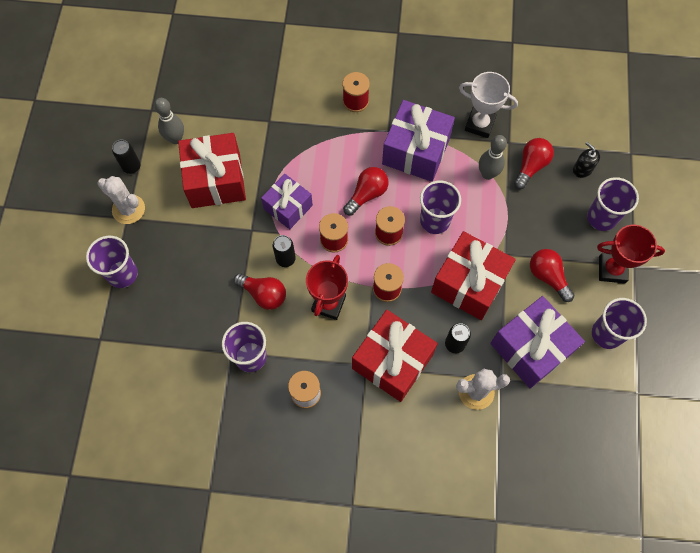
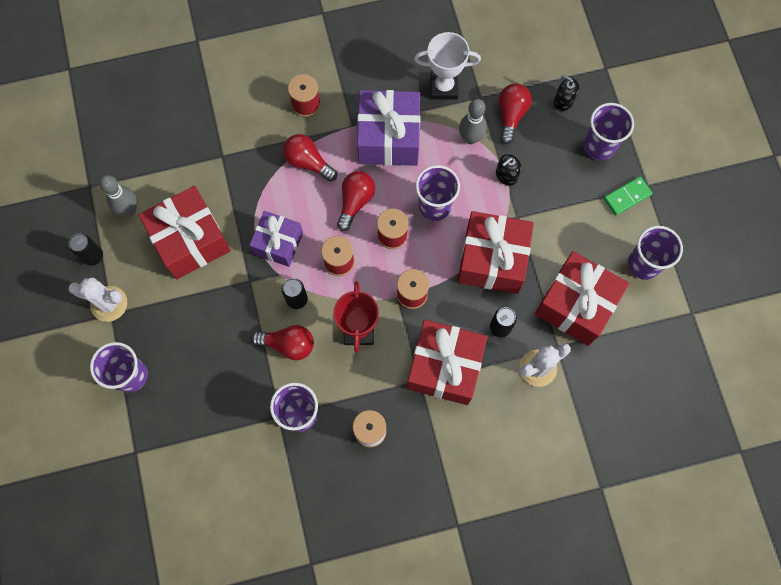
camera: 20 degrees left, 5 degrees up
purple gift [490,296,585,388] -> red gift [535,251,629,346]
red light bulb [530,249,575,302] -> red light bulb moved to [283,134,337,181]
red trophy [597,225,665,283] -> green domino [604,176,652,215]
none -> black soap dispenser [496,154,521,186]

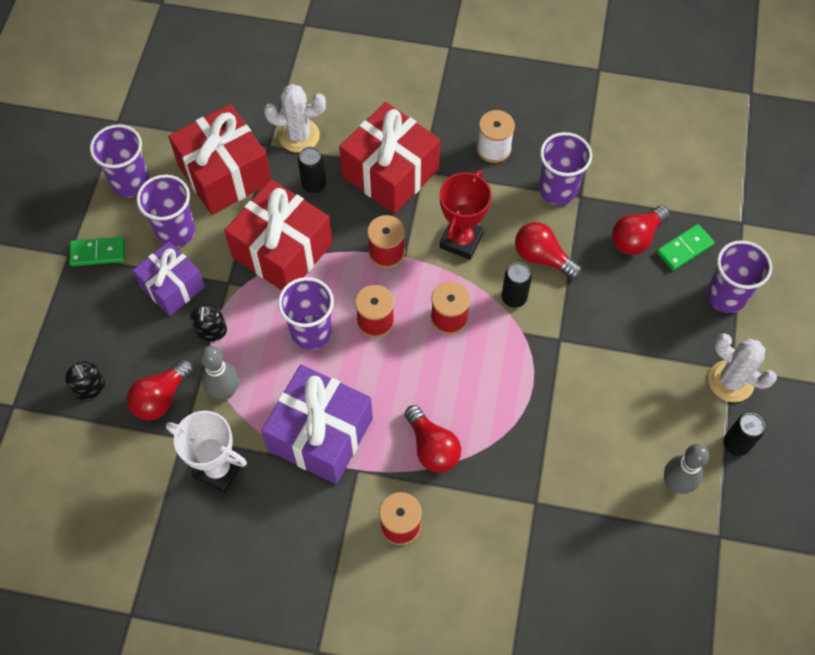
camera: 155 degrees left, 10 degrees down
red gift [139,186,231,279] -> none
purple gift [249,211,303,267] -> purple gift moved to [132,241,205,316]
red light bulb [337,171,375,231] -> red light bulb moved to [612,205,670,255]
black soap dispenser [496,154,521,186] -> black soap dispenser turned 105 degrees clockwise [190,305,227,342]
purple cup [584,103,634,160] -> purple cup moved to [137,175,195,247]
none -> green domino [657,224,715,271]

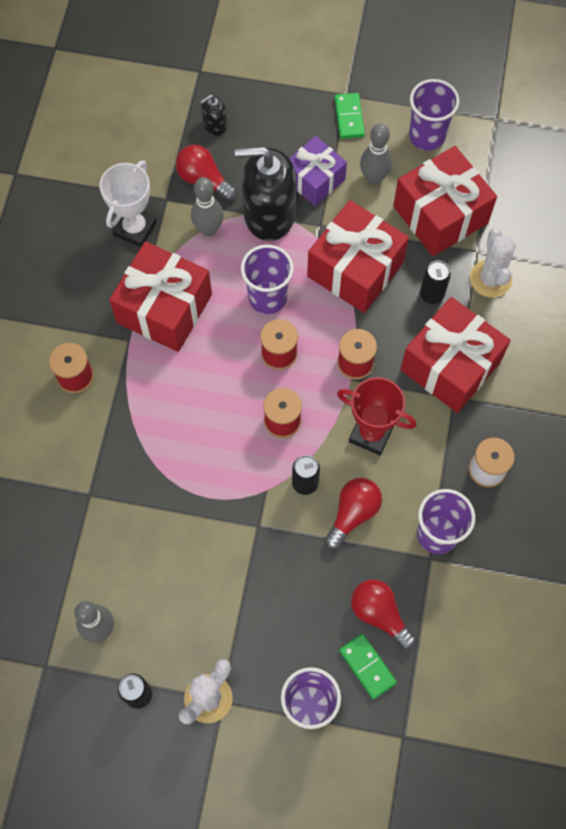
camera: 90 degrees right, 5 degrees up
purple cup [137,175,195,247] -> grey bowling pin [360,123,392,185]
black soap dispenser [190,305,227,342] -> black soap dispenser [235,147,296,241], size x2.23
purple gift [261,364,373,484] -> red gift [109,241,212,352]
red light bulb [404,405,461,473] -> none

